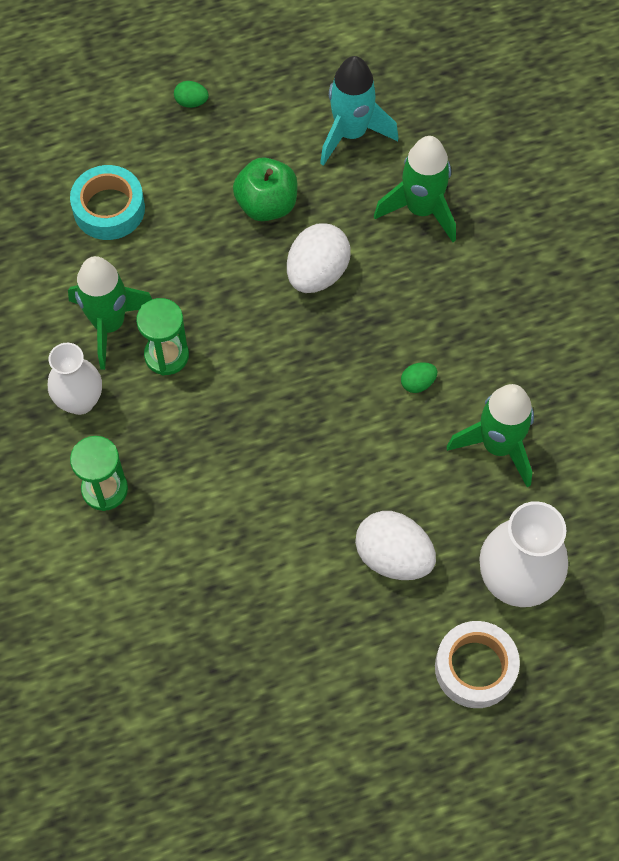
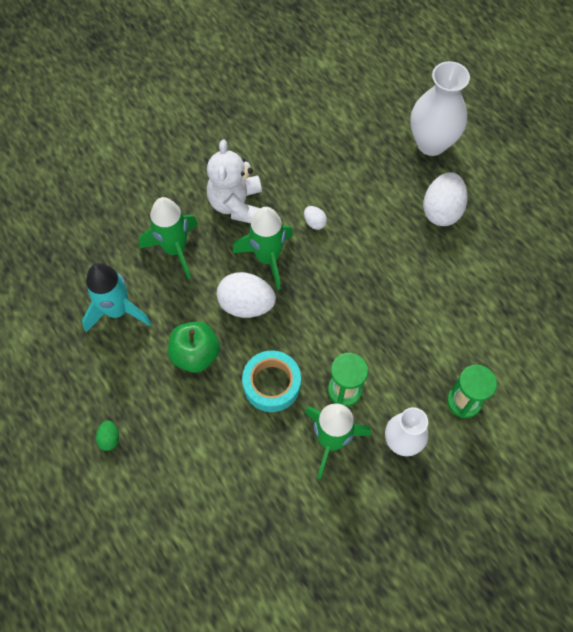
camera: 105 degrees left, 0 degrees up
turquoise tape [70,165,145,240] -> turquoise tape moved to [242,350,301,412]
green egg [401,362,437,393] -> white egg [304,206,327,230]
white tape [435,621,520,708] -> none
green rocket [447,384,534,487] -> green rocket moved to [232,207,293,290]
none -> white teddy bear [207,140,262,224]

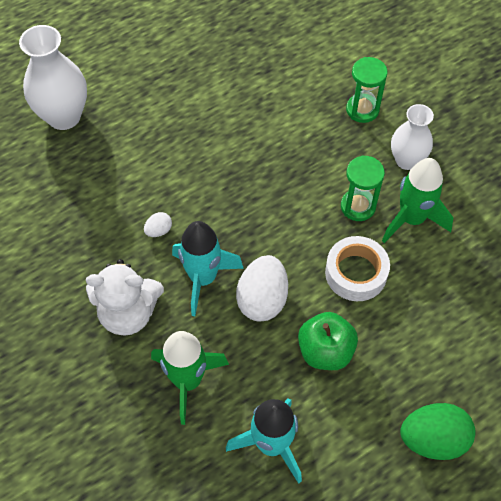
camera: 90 degrees left, 5 degrees down
green egg [96,420,119,451] -> green egg [400,403,476,460], size x2.11
green rocket [232,207,293,290] -> turquoise rocket [172,221,244,316]
turquoise tape [242,350,301,412] -> white tape [325,236,390,301]
white egg [423,172,468,226] -> none

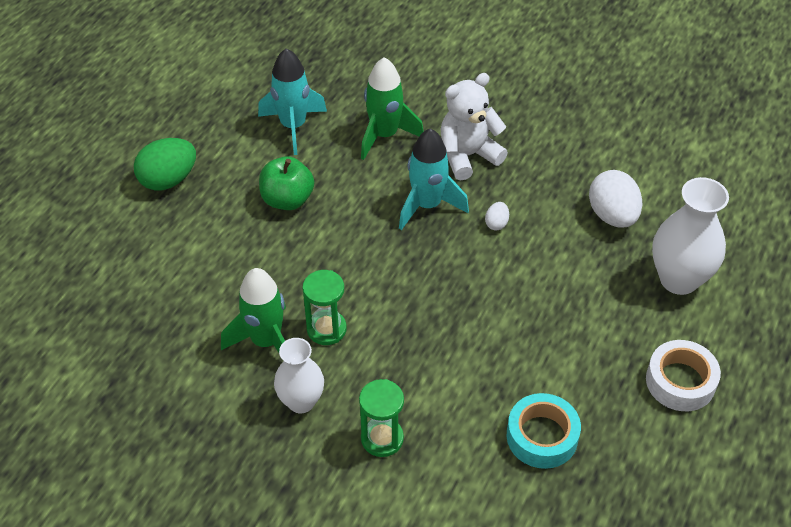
camera: 150 degrees right, 10 degrees down
white egg [236,255,288,321] -> white egg moved to [589,170,642,228]
white tape [325,236,390,301] -> white tape moved to [646,340,721,411]
none -> turquoise tape [507,393,581,469]

